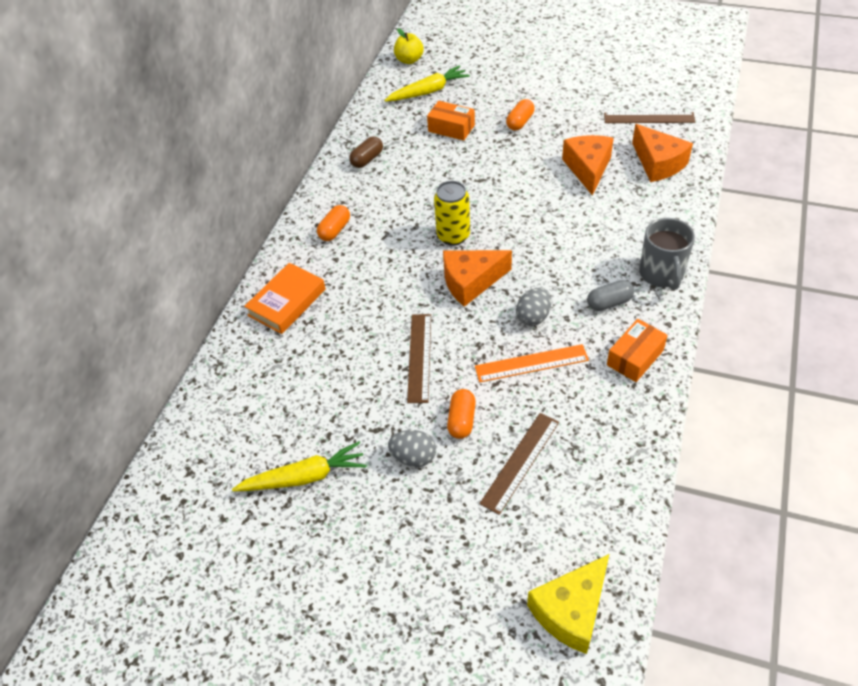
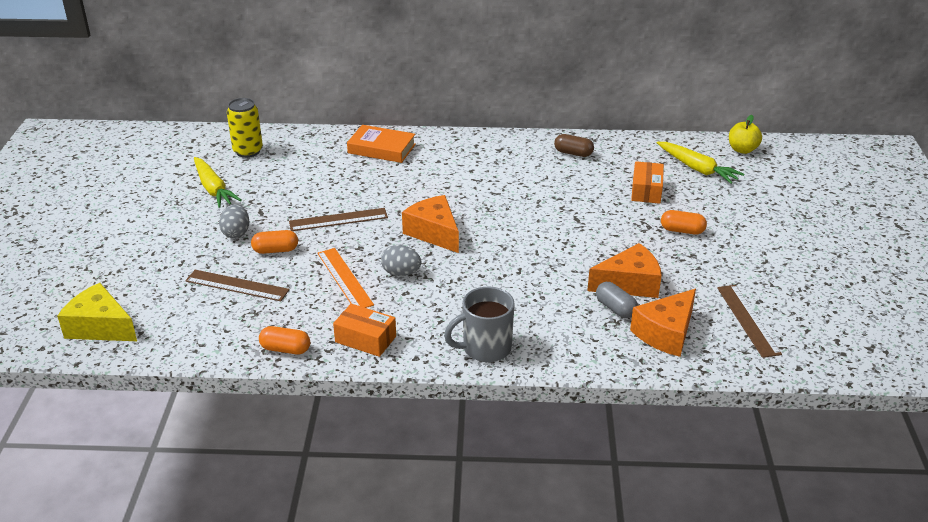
camera: 70 degrees right, 15 degrees down
orange capsule [317,205,350,241] -> orange capsule moved to [259,326,310,354]
yellow can [434,181,470,246] -> yellow can moved to [227,98,263,158]
grey capsule [587,280,634,311] -> grey capsule moved to [596,282,638,318]

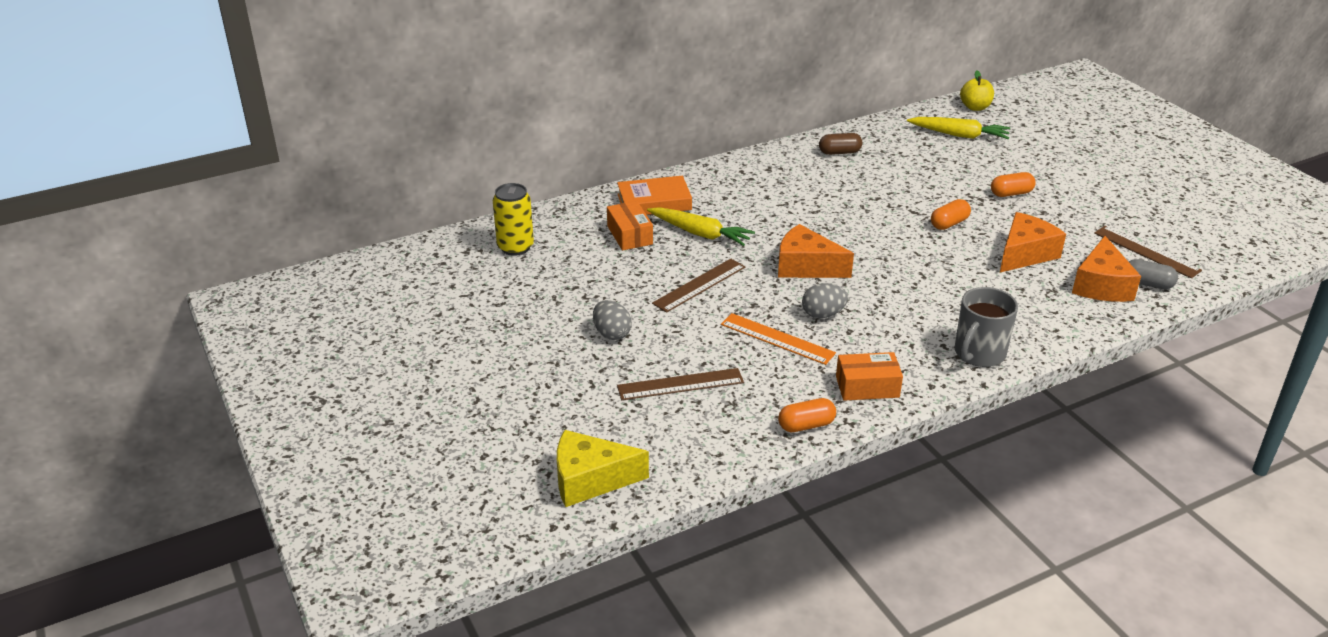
camera: 30 degrees left, 0 degrees up
yellow carrot [194,157,242,208] -> yellow carrot moved to [647,207,755,246]
orange capsule [251,230,298,254] -> orange capsule moved to [931,199,971,230]
grey capsule [596,282,638,318] -> grey capsule moved to [1129,259,1178,289]
orange box [631,161,664,204] -> orange box moved to [607,201,653,250]

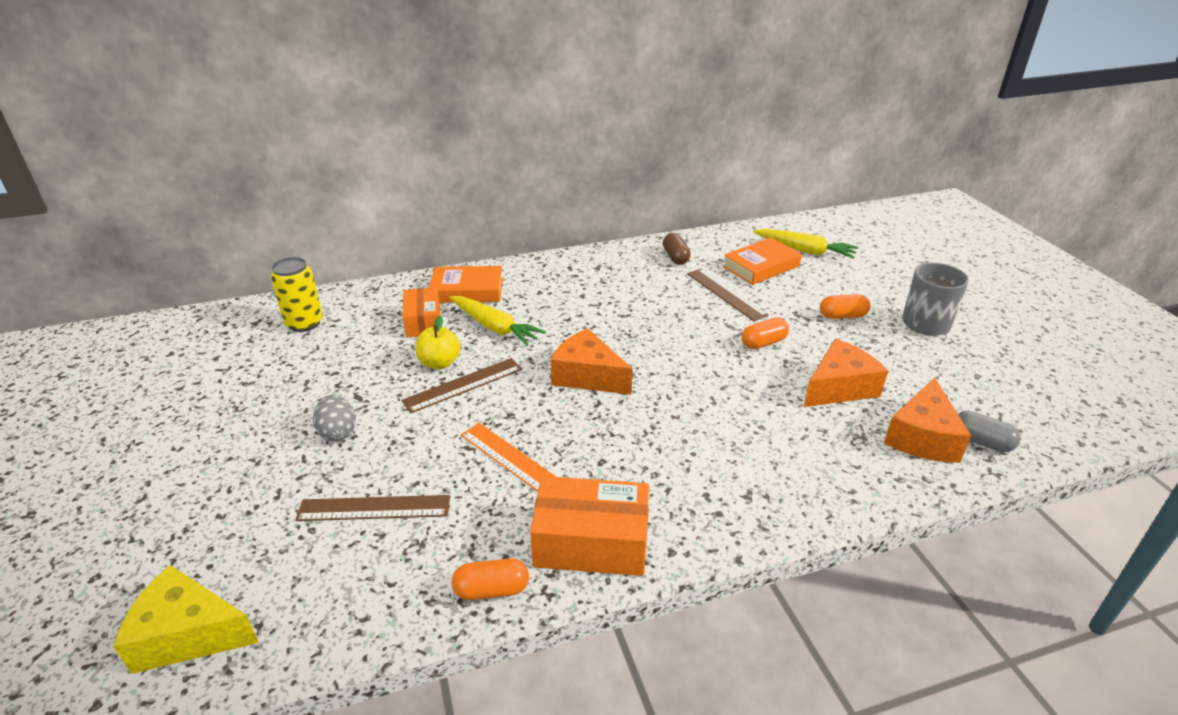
camera: 10 degrees right, 0 degrees up
grey egg [802,283,848,318] -> none
brown capsule [819,133,862,155] -> brown capsule turned 75 degrees clockwise [663,233,691,265]
orange box [836,352,903,401] -> orange box [530,476,649,576], size x1.52
grey mug [955,287,1018,367] -> grey mug moved to [902,263,969,336]
yellow apple [960,70,994,111] -> yellow apple moved to [416,316,461,369]
brown ruler [1094,226,1202,278] -> brown ruler moved to [687,268,769,321]
none -> orange book [723,238,802,285]

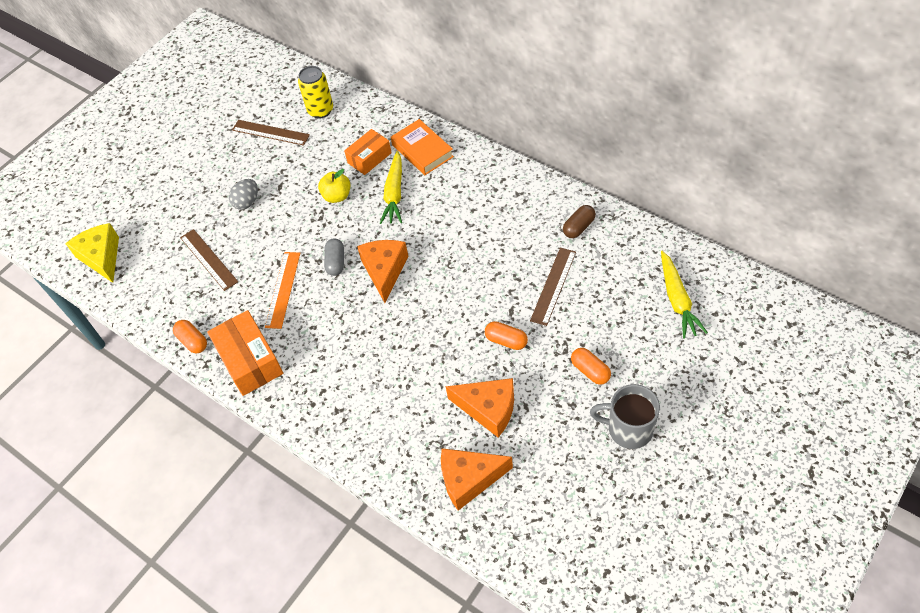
camera: 60 degrees right, 20 degrees up
brown ruler [401,358,522,413] -> brown ruler moved to [232,120,310,146]
orange book [723,238,802,285] -> none
grey capsule [958,411,1021,452] -> grey capsule moved to [324,238,344,276]

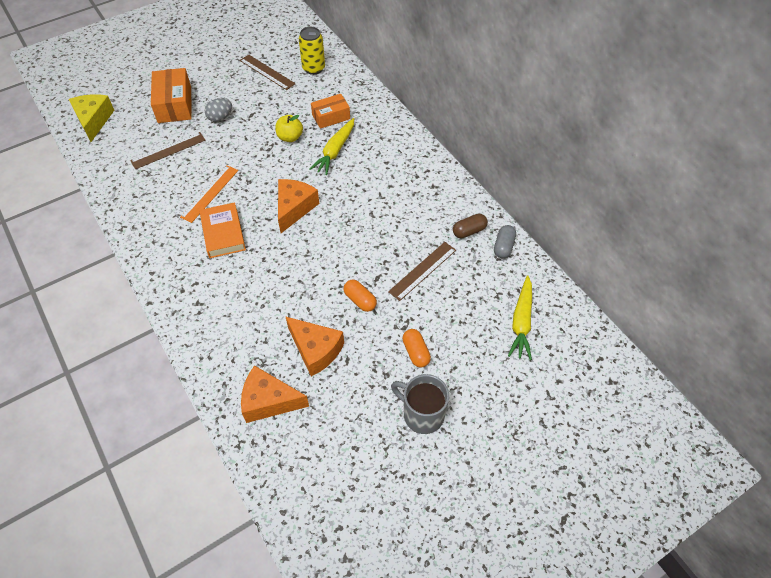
camera: 15 degrees right, 0 degrees up
orange capsule [173,320,207,353] -> none
brown ruler [180,229,238,291] -> brown ruler turned 75 degrees clockwise [130,132,206,169]
orange box [207,310,283,396] -> orange box moved to [151,68,192,123]
grey capsule [324,238,344,276] -> grey capsule moved to [494,225,516,258]
orange book [391,119,454,175] -> orange book moved to [200,202,246,258]

